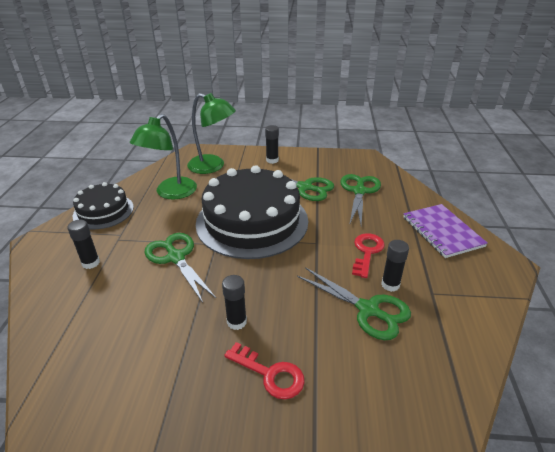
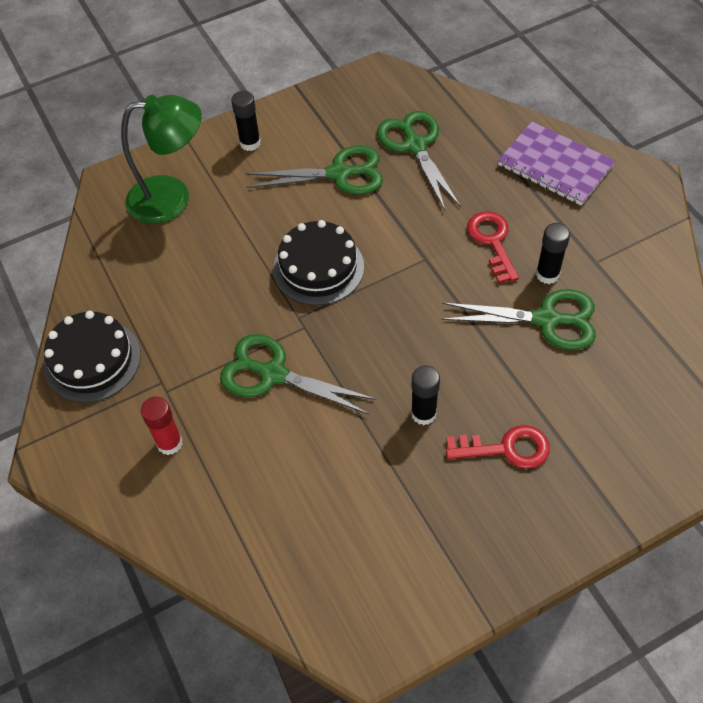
camera: 30 degrees left, 20 degrees up
black glue stick [67,220,100,269] -> red glue stick [141,397,183,455]
green lamp [130,114,197,199] -> none
black cake [196,165,308,259] -> black cake [273,220,364,305], size x0.54

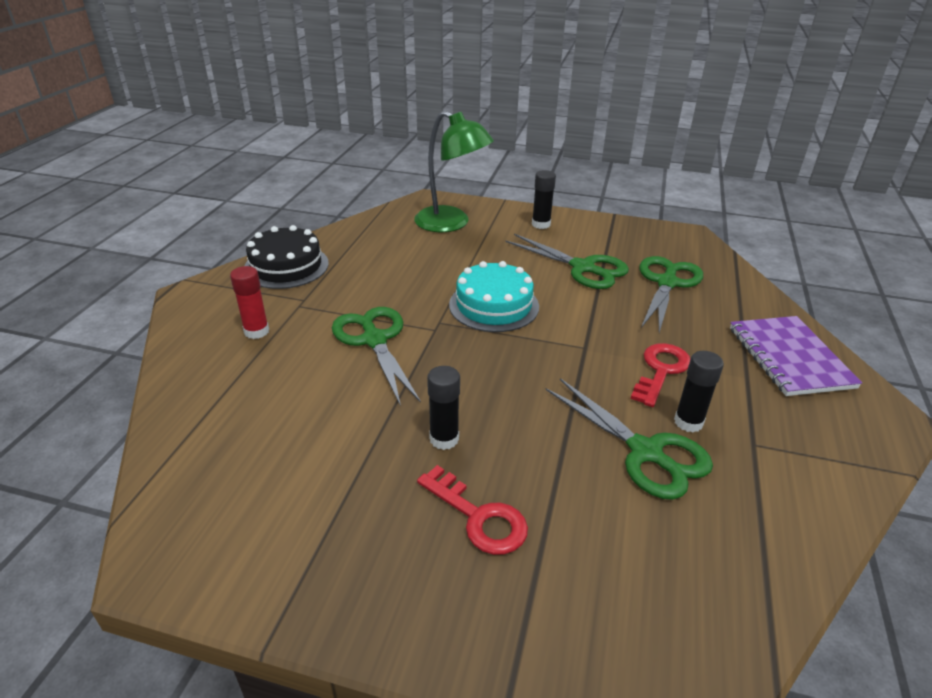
camera: 40 degrees right, 20 degrees down
black cake [273,220,364,305] -> turquoise cake [449,261,539,332]

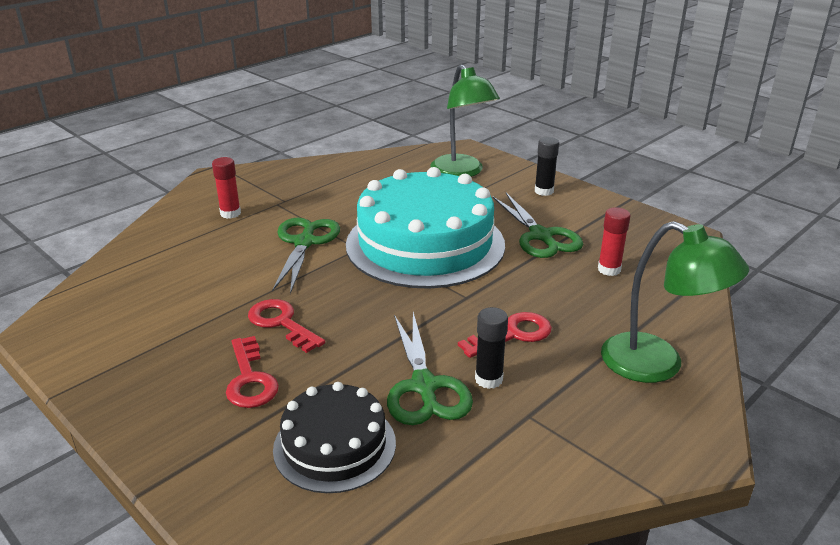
camera: 30 degrees right, 5 degrees down
black cake [244,225,329,289] -> black cake moved to [273,382,396,493]
black glue stick [427,366,460,450] -> red key [248,299,325,353]
turquoise cake [449,261,539,332] -> turquoise cake [346,167,505,289], size x1.86
green scissors [639,256,703,333] -> red glue stick [598,207,631,276]
purple notebook [730,316,862,396] -> green lamp [601,221,749,383]

